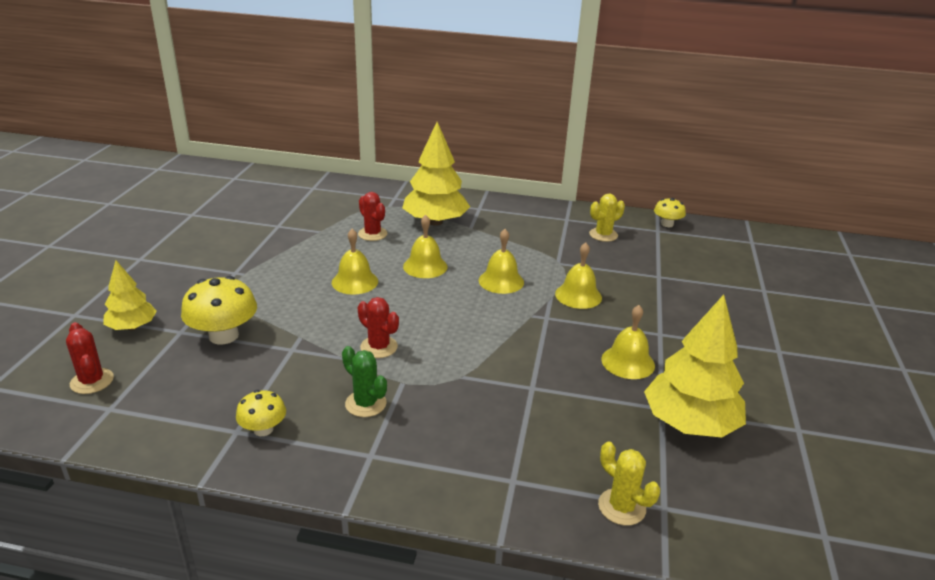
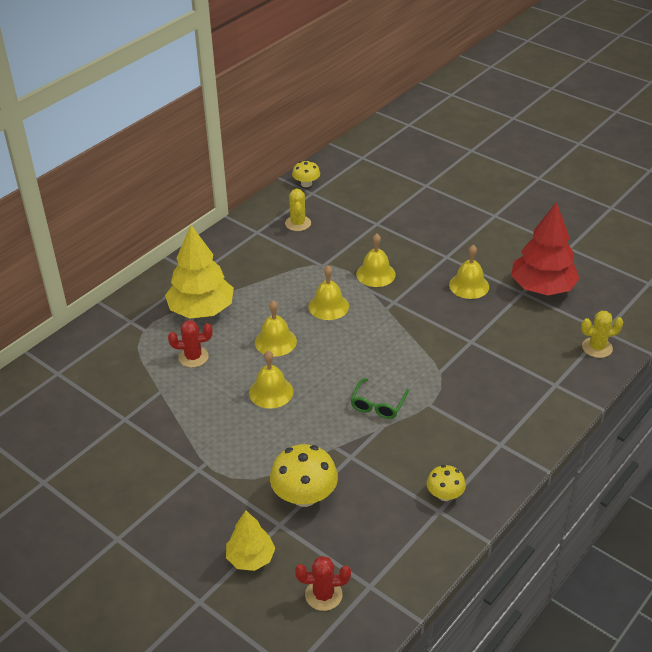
camera: 60 degrees left, 10 degrees up
green cactus [342,346,387,417] -> none
red cactus [358,297,399,358] -> green glasses [351,378,409,419]
yellow tree [644,295,746,438] -> red tree [511,202,580,295]

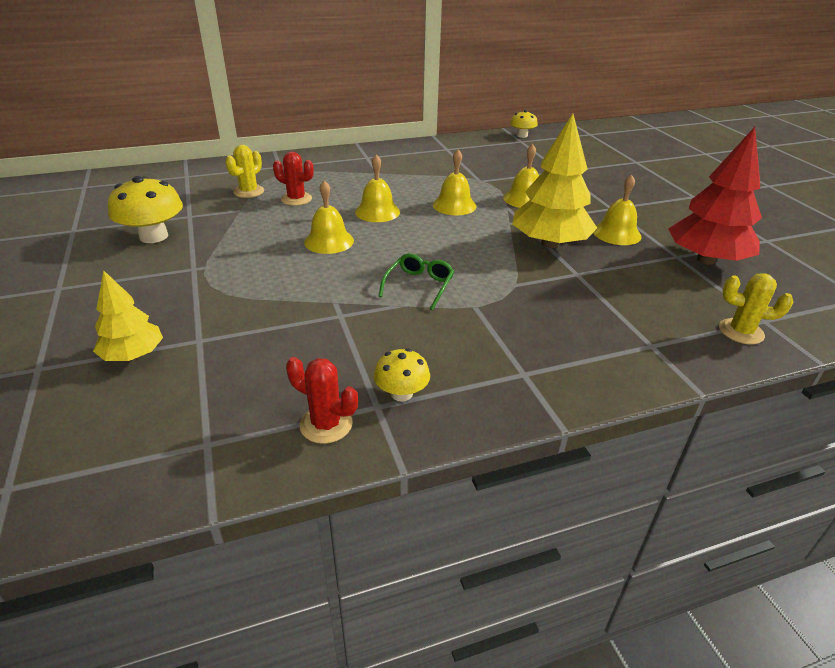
camera: 30 degrees right, 5 degrees down
yellow tree [165,225,234,319] -> yellow tree moved to [512,114,597,248]
yellow mushroom [270,444,338,507] -> yellow mushroom moved to [108,176,183,243]
yellow cactus [285,189,311,231] -> yellow cactus moved to [225,145,264,198]
red cactus [295,556,351,611] -> red cactus moved to [286,357,358,444]
green glasses [351,378,409,419] -> green glasses turned 150 degrees clockwise [378,253,454,310]

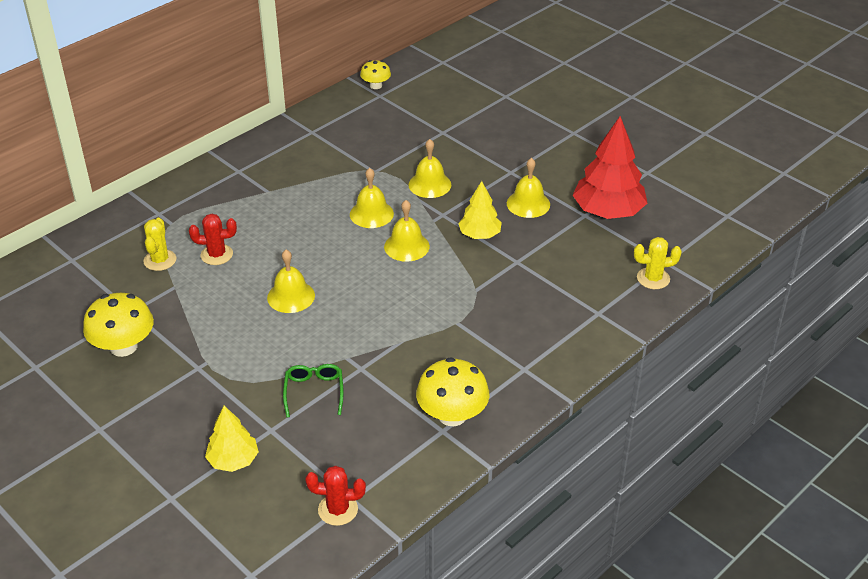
camera: 25 degrees left, 5 degrees up
red cactus [286,357,358,444] -> red cactus moved to [305,466,366,526]
yellow bell [355,154,400,222] -> yellow bell moved to [384,200,430,262]
yellow mushroom [374,348,430,402] -> yellow mushroom [416,357,489,426], size x1.73
green glasses [378,253,454,310] -> green glasses moved to [283,364,344,418]
yellow tree [512,114,597,248] -> yellow tree [458,181,502,239], size x0.58

